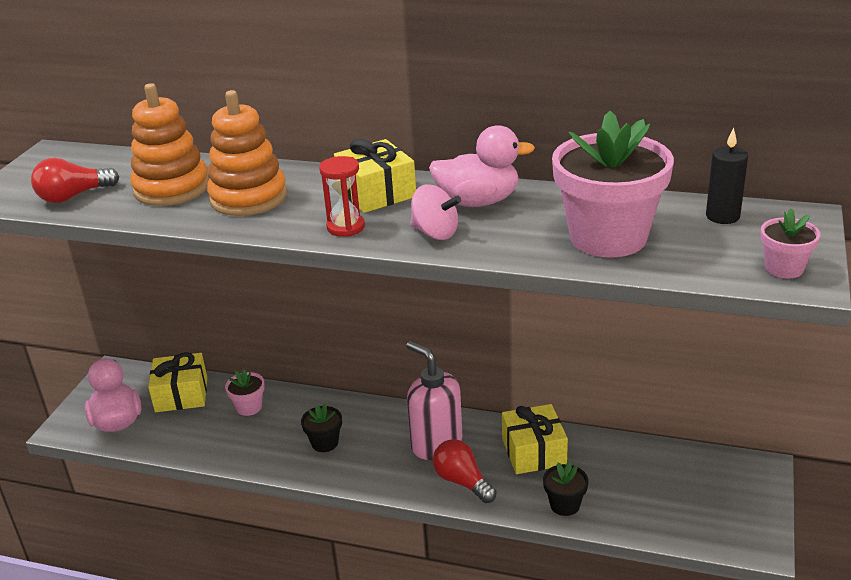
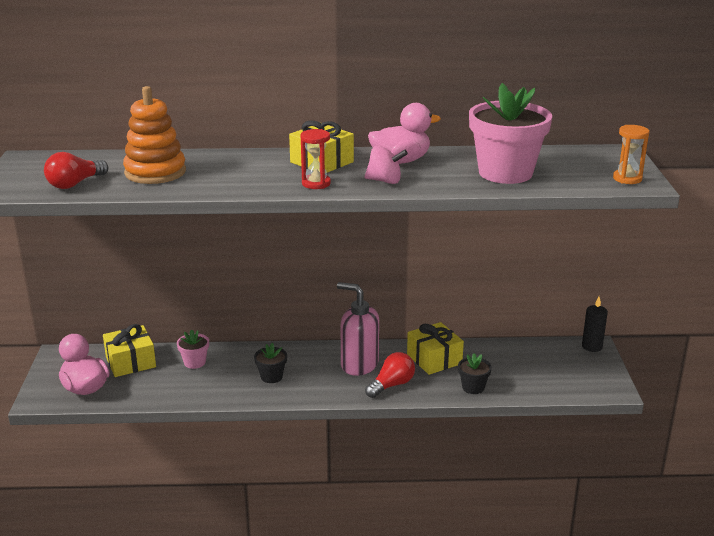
camera: 20 degrees left, 5 degrees down
orange stacking toy [207,90,287,216] -> none
red light bulb [433,439,497,503] -> red light bulb turned 105 degrees clockwise [365,352,415,398]
black candle [706,128,748,224] -> black candle moved to [582,297,608,352]
pink flower pot [760,209,821,278] -> orange hourglass [613,125,649,184]

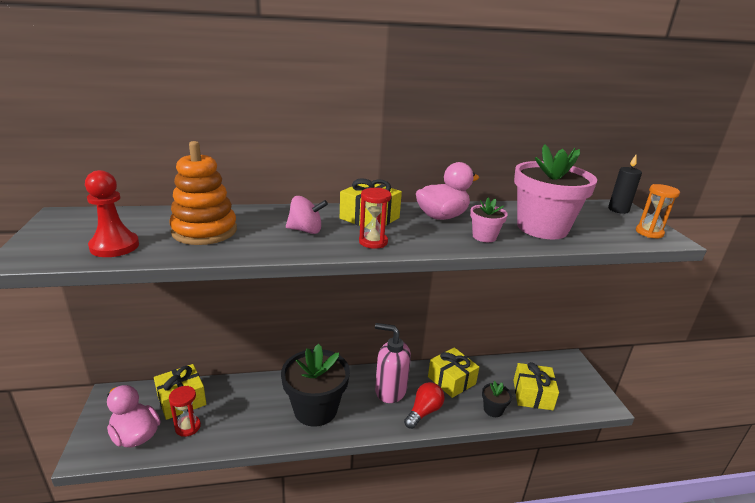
camera: 10 degrees left, 0 degrees up
red light bulb [44,152,108,189] -> red pawn [85,170,139,257]
pink flower pot [177,329,209,369] -> pink flower pot moved to [470,198,508,242]
black flower pot [254,343,287,383] -> black flower pot [281,344,350,427], size x2.20
pink spinning top [365,145,408,184] -> pink spinning top moved to [286,196,328,234]
black candle [582,297,608,352] -> black candle moved to [608,155,642,214]
none -> red hourglass [169,386,201,437]
none -> yellow gift [514,362,559,410]

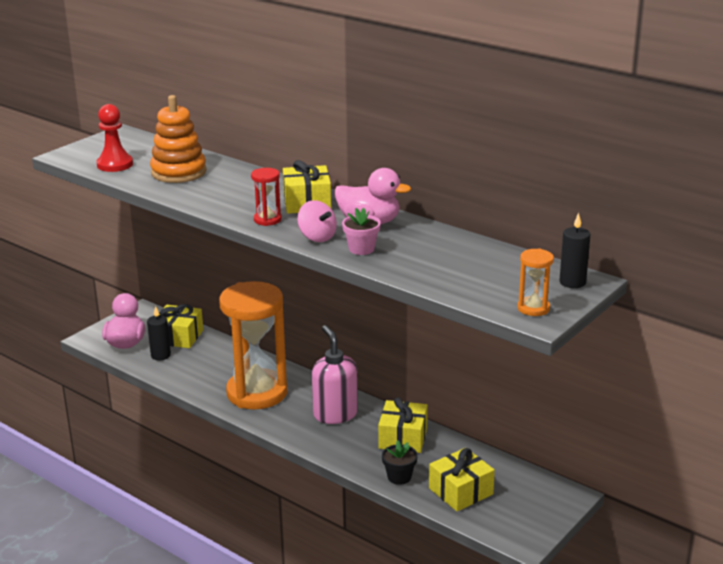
camera: 50 degrees right, 0 degrees up
red hourglass [169,386,201,437] -> black candle [147,306,171,360]
black flower pot [281,344,350,427] -> orange hourglass [219,281,288,409]
pink spinning top [286,196,328,234] -> pink spinning top moved to [297,200,337,242]
red light bulb [404,382,445,429] -> none
pink flower pot [514,144,597,240] -> none

